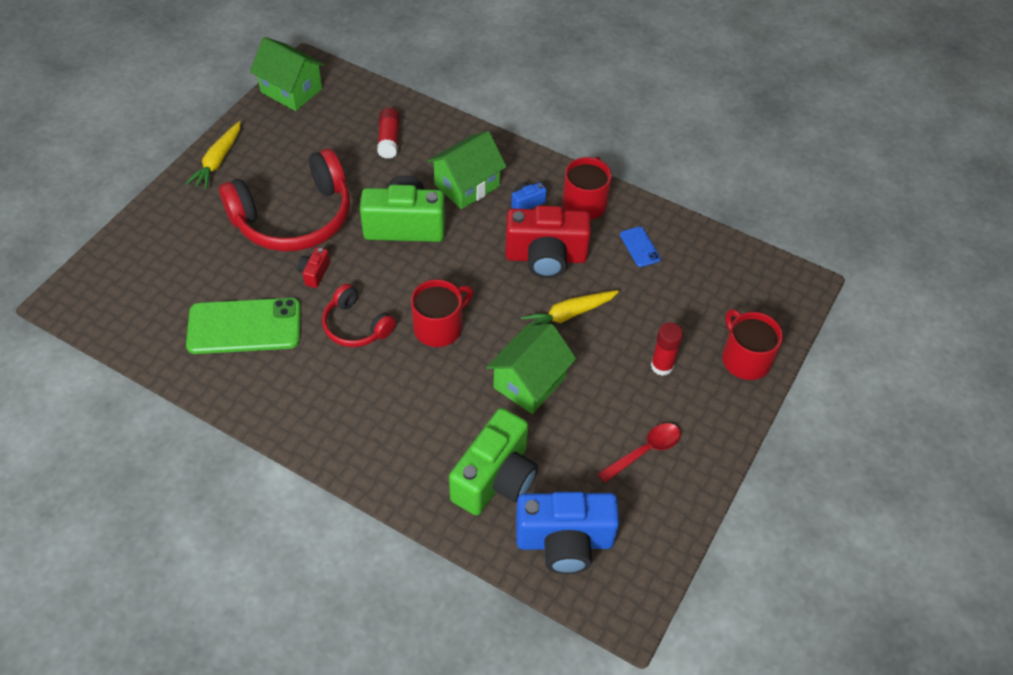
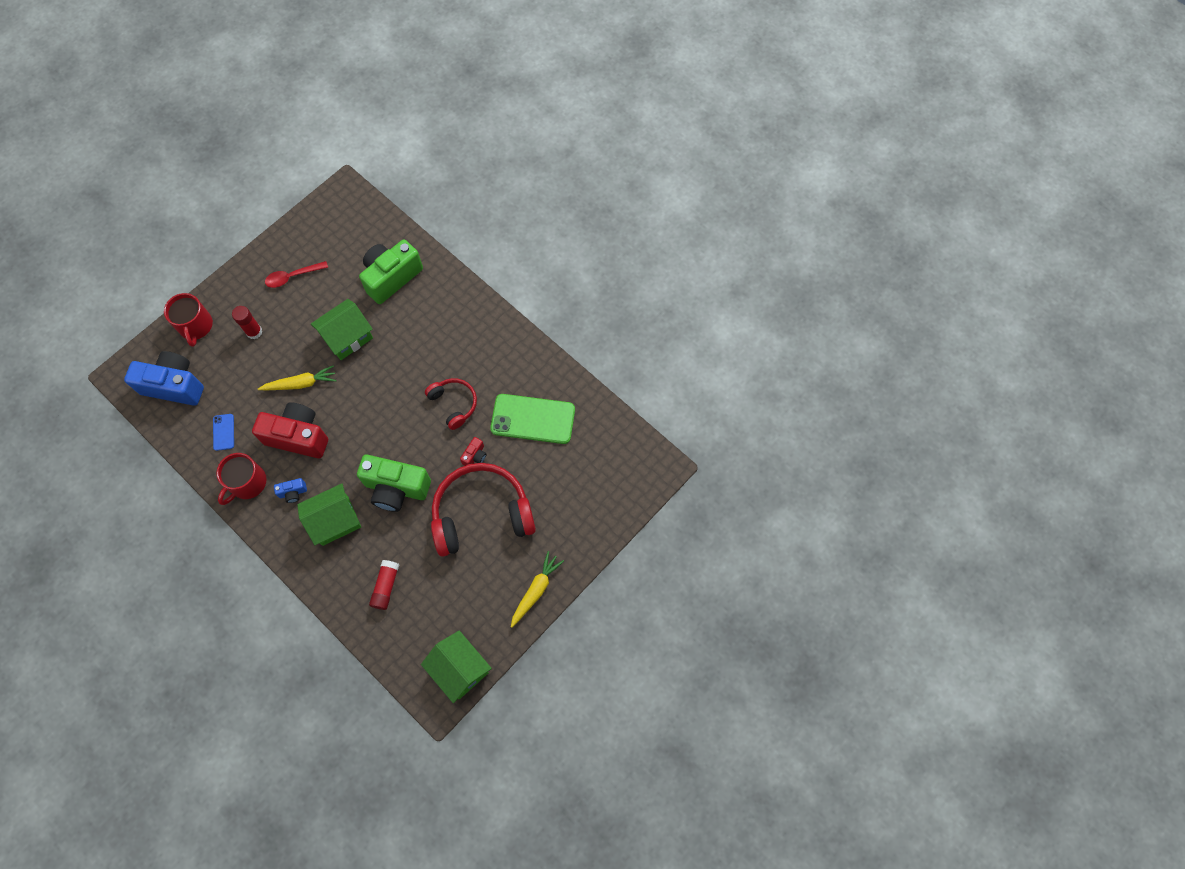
camera: 165 degrees left, 15 degrees up
red mug [411,279,473,347] -> none
blue camera [516,492,619,574] -> blue camera moved to [124,351,204,406]

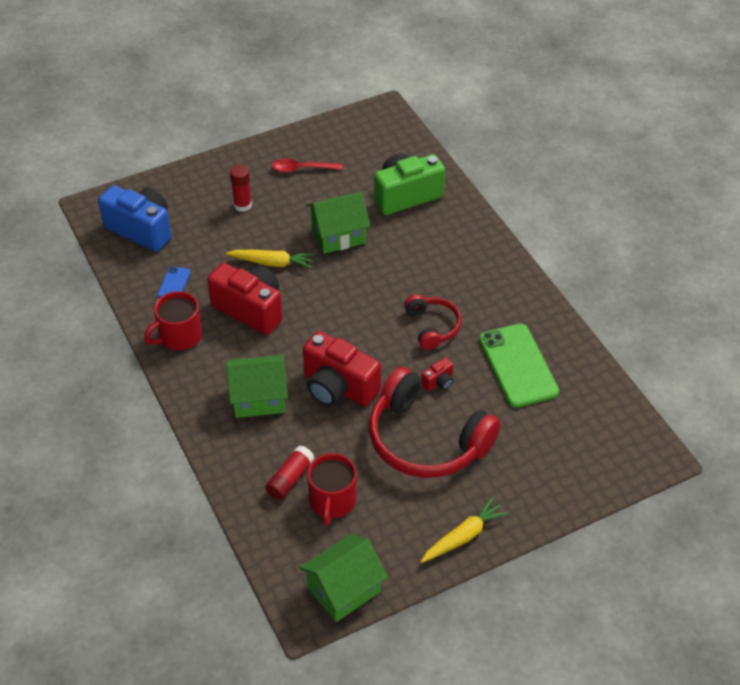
camera: 20 degrees right, 20 degrees down
red mug [164,293,213,347] -> red mug moved to [307,453,357,526]
blue camera [274,478,307,503] -> none
green camera [357,454,431,512] -> red camera [303,331,381,406]
green house [421,631,492,703] -> green house turned 75 degrees clockwise [299,534,388,622]
red headphones [431,463,536,557] -> red headphones turned 150 degrees counterclockwise [369,367,501,478]
green phone [490,394,575,444] -> green phone turned 45 degrees clockwise [479,324,559,408]

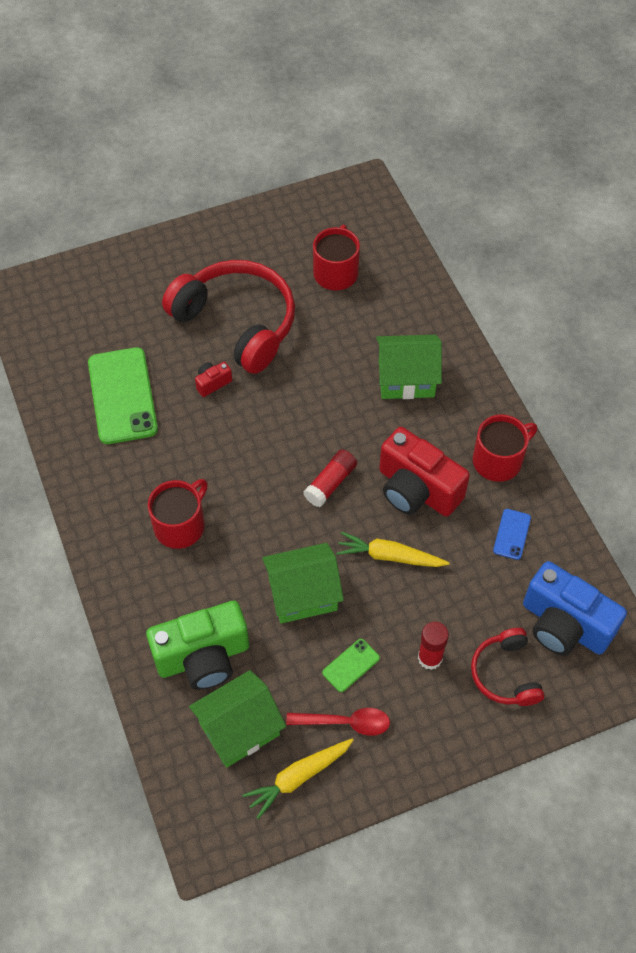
camera: 175 degrees left, 10 degrees up
red glue stick [265,445,315,500] -> red glue stick moved to [303,449,357,507]
green house [299,534,388,622] -> green house moved to [189,670,286,767]
red camera [303,331,381,406] -> none
red headphones [404,294,461,350] -> red headphones moved to [471,628,544,706]
yellow carrot [421,497,508,563] -> yellow carrot moved to [242,738,354,819]
none -> red mug [148,479,208,549]
none -> green phone [322,639,380,692]

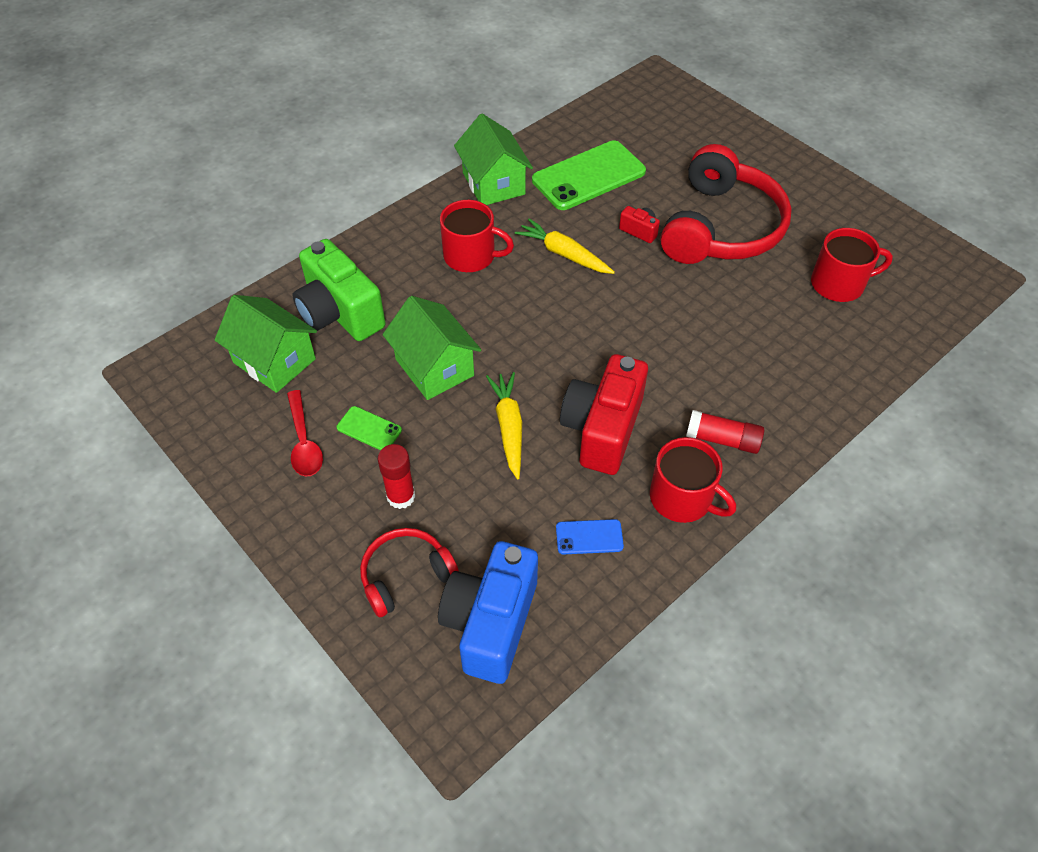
camera: 70 degrees right, 5 degrees down
yellow carrot [242,738,354,819] -> yellow carrot moved to [515,218,615,274]
red glue stick [303,449,357,507] -> red glue stick moved to [686,410,764,454]
green house [376,335,442,399] -> green house moved to [454,114,533,205]

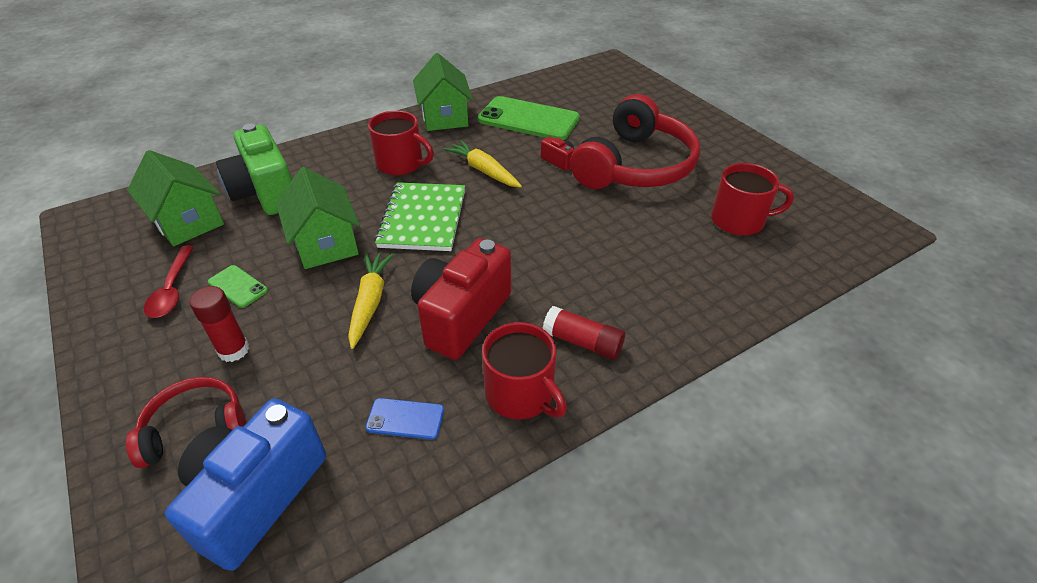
camera: 10 degrees right, 10 degrees down
green phone [532,140,646,210] -> green phone turned 45 degrees clockwise [478,96,580,140]
none -> green notebook [375,182,465,251]

